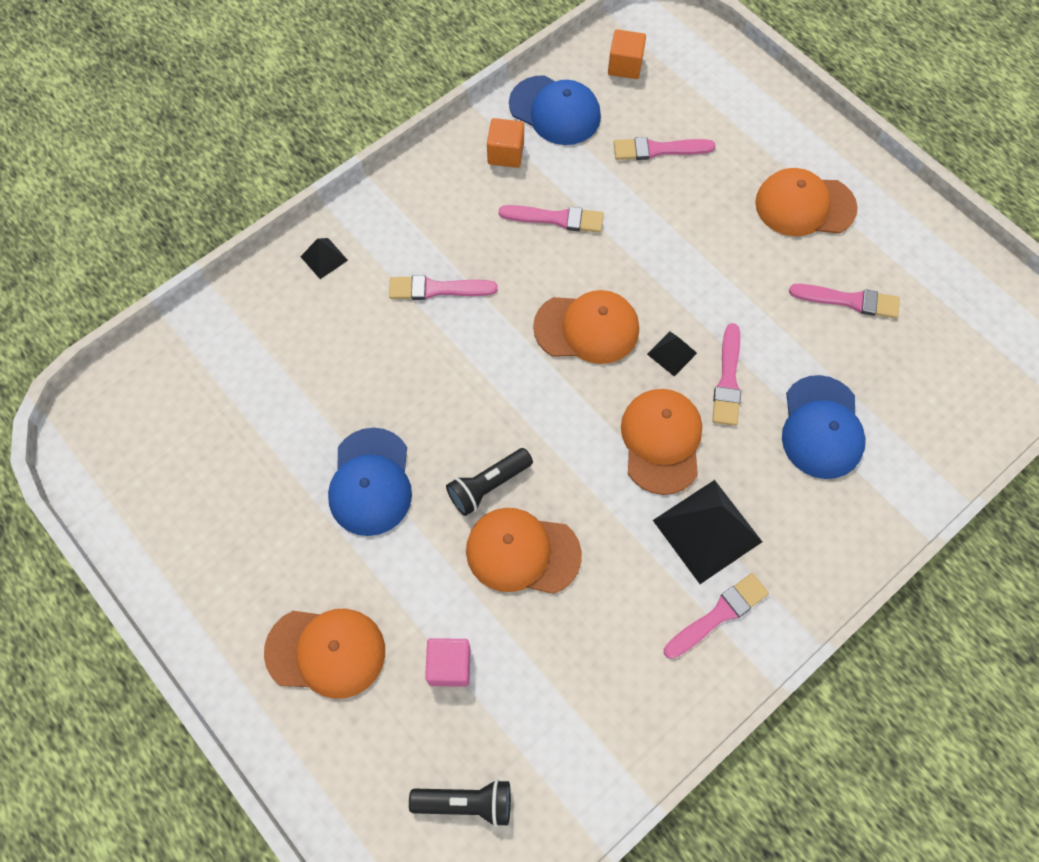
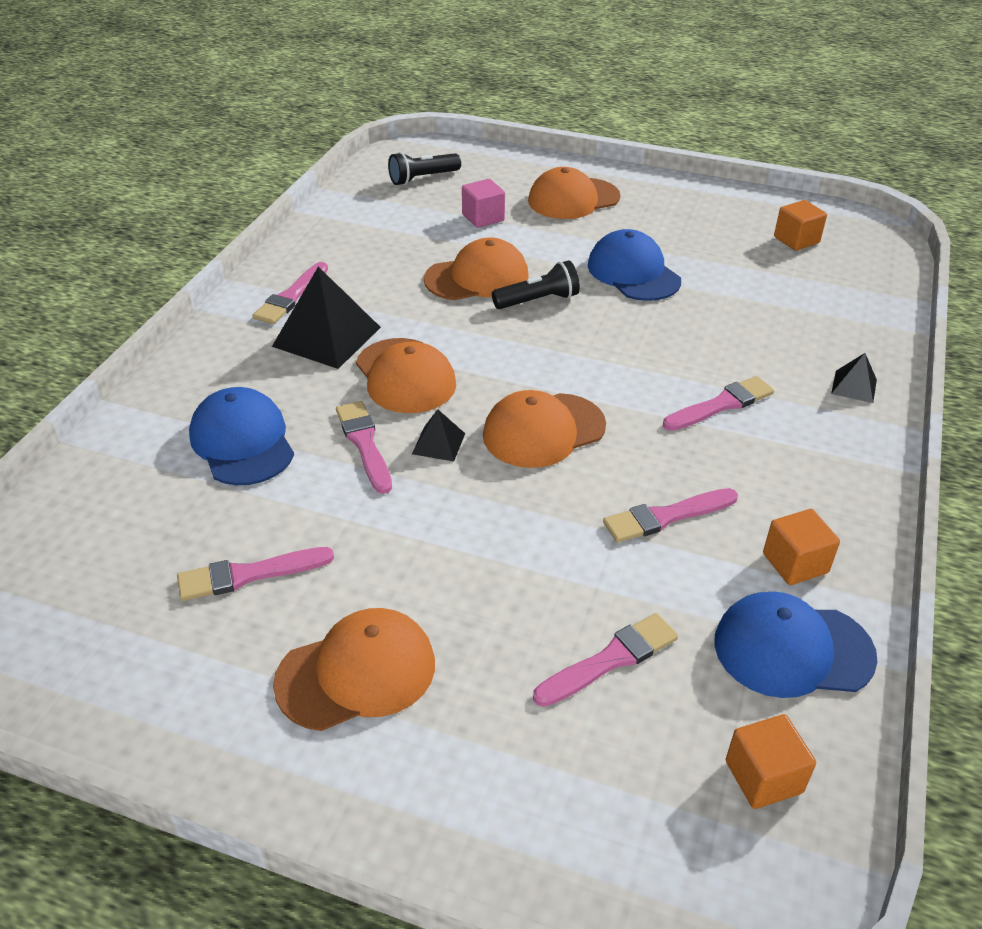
camera: 150 degrees right, 25 degrees down
black flashlight [446,448,533,516] -> black flashlight turned 45 degrees clockwise [492,260,580,309]
none -> orange cube [774,200,827,251]

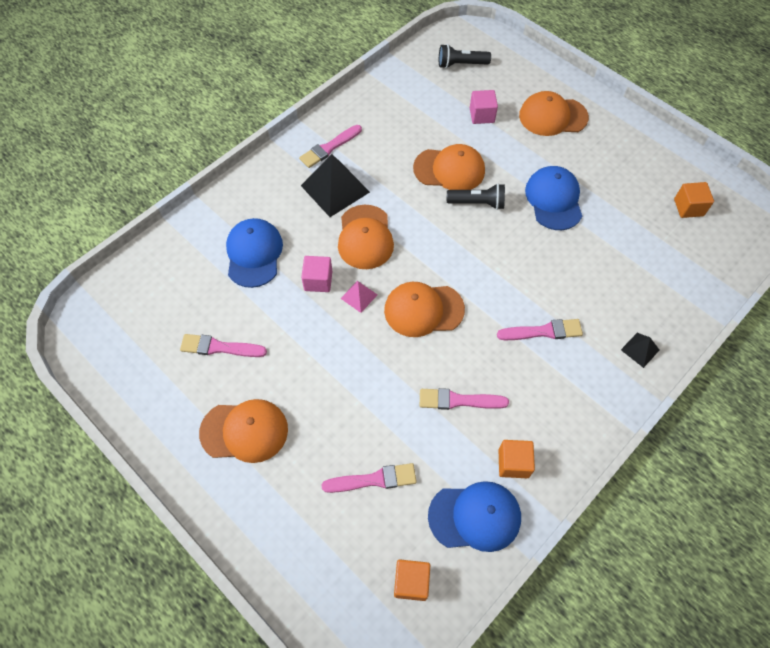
camera: 25 degrees right, 20 degrees up
pink brush [336,401,392,494] -> pink cube [301,256,332,292]
black pyramid [412,409,465,462] -> pink pyramid [340,281,377,313]
blue cap [714,591,878,698] -> blue cap turned 150 degrees clockwise [428,481,521,552]

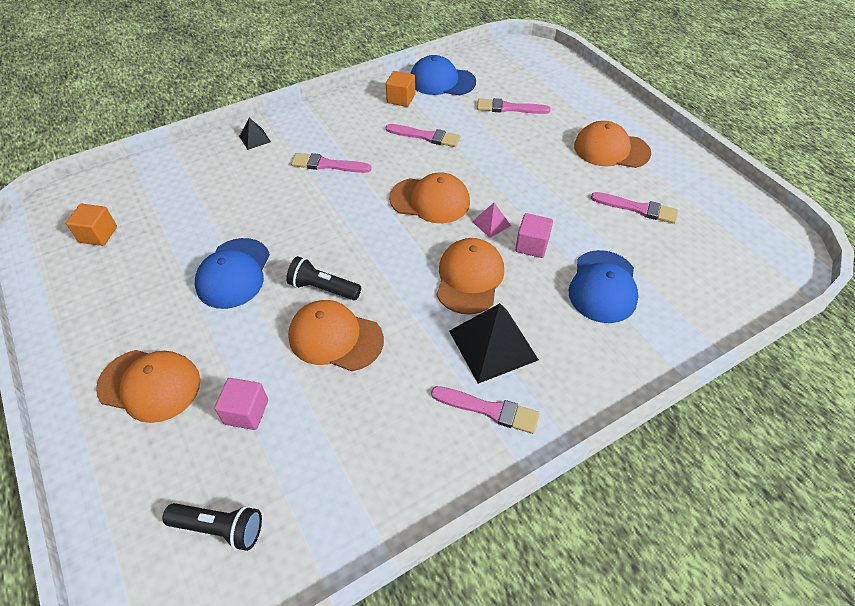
camera: 165 degrees left, 10 degrees down
pink brush [299,125,362,168] -> pink brush turned 45 degrees clockwise [431,386,540,434]
orange cube [394,560,430,601] -> none

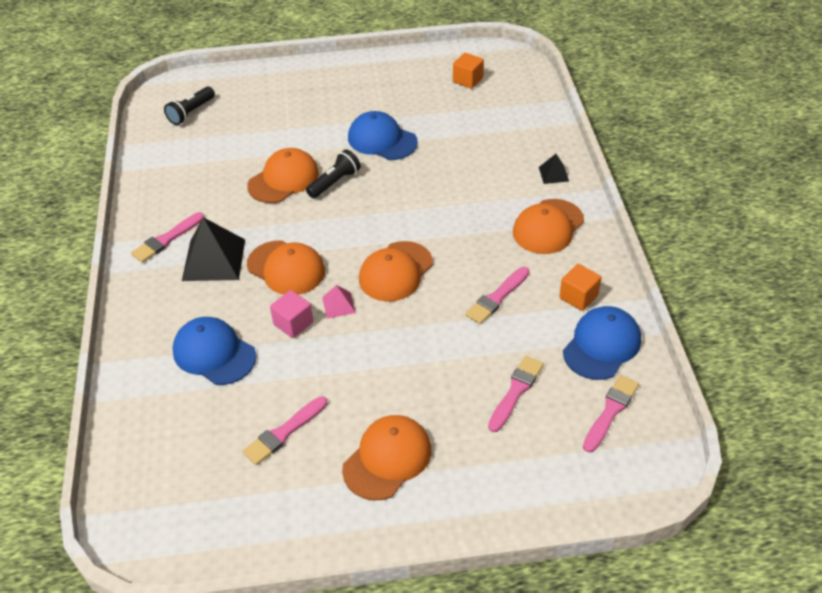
camera: 115 degrees right, 5 degrees down
orange cap [96,350,201,423] -> orange cap moved to [513,199,584,254]
pink cube [214,378,268,430] -> none
pink brush [291,153,372,173] -> pink brush moved to [583,375,639,453]

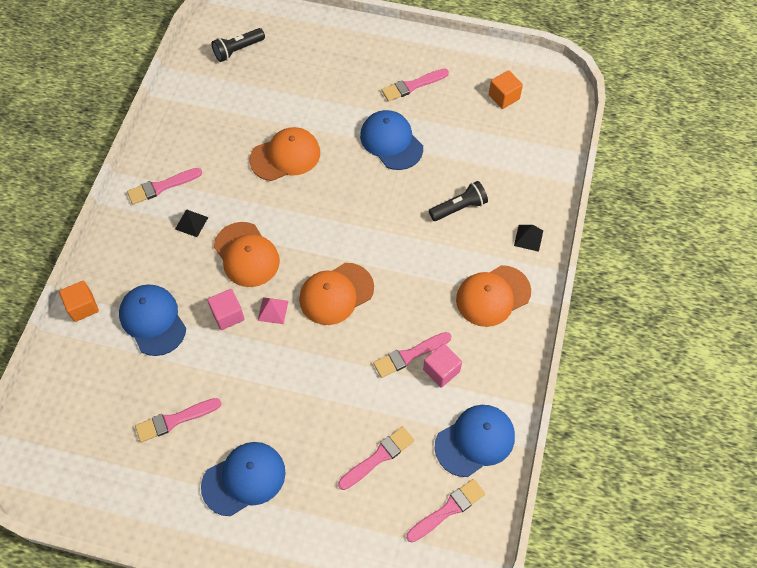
camera: 20 degrees right, 15 degrees up
black pyramid [182,217,245,281] -> black pyramid [175,209,208,237], size x0.49
black flashlight [306,149,361,199] -> black flashlight moved to [429,181,488,221]
orange cap [342,415,431,500] -> blue cap [201,442,286,516]
orange cube [559,264,601,311] -> orange cube moved to [59,281,99,322]
none -> pink brush [382,69,449,101]
none -> pink cube [423,344,462,388]

